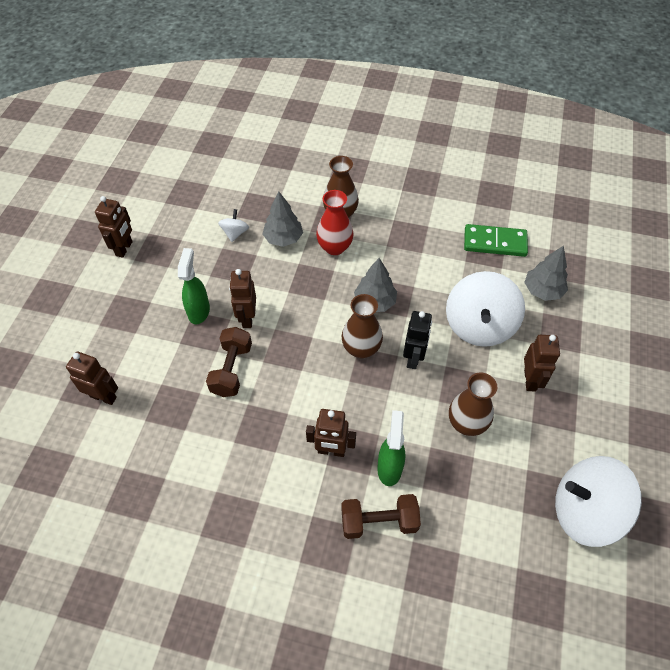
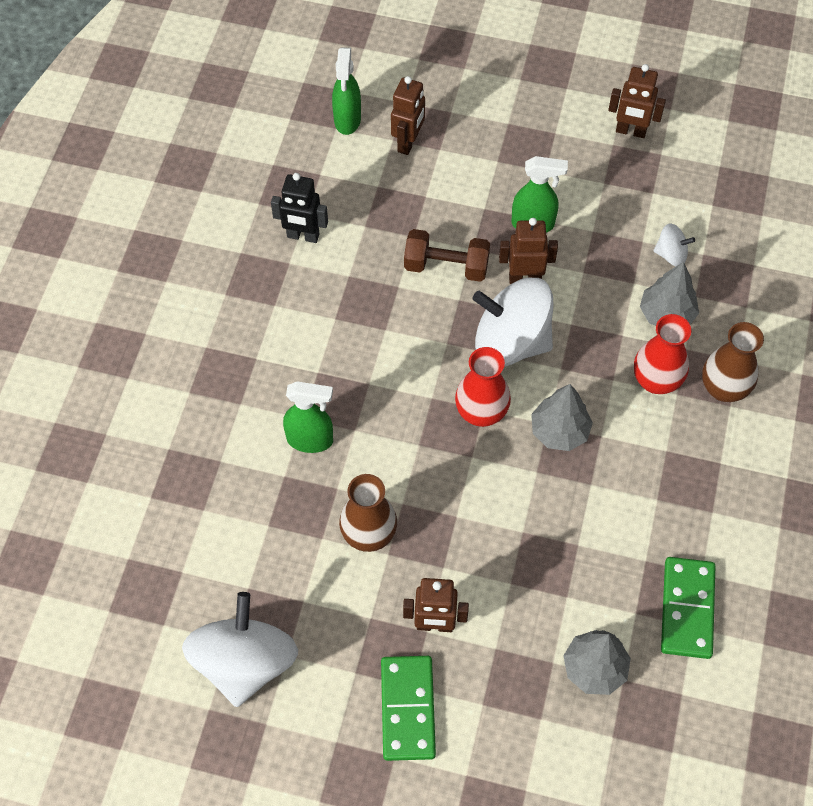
camera: 90 degrees right, 5 degrees up
brown robot [306,409,356,457] -> none
brown dumbbell [341,494,421,539] -> none
brown vase [342,294,383,358] -> red vase [455,347,511,427]
black robot [403,311,432,369] -> black robot moved to [271,173,328,243]
white spinning top [446,271,525,347] -> white spinning top moved to [473,277,553,367]
none -> green spray bottle [332,47,361,135]
none -> green domino [381,656,436,761]

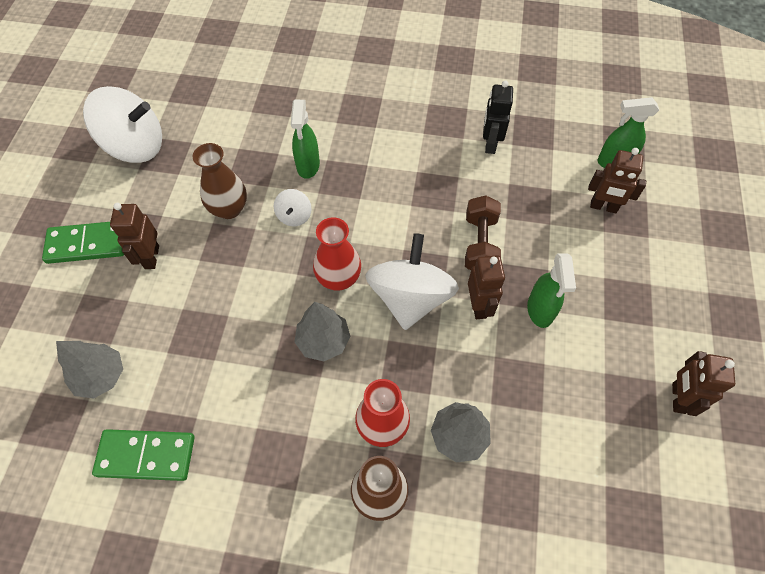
camera: 85 degrees right, 0 degrees up
white spinning top [654,224,695,266] -> white spinning top moved to [274,189,312,226]

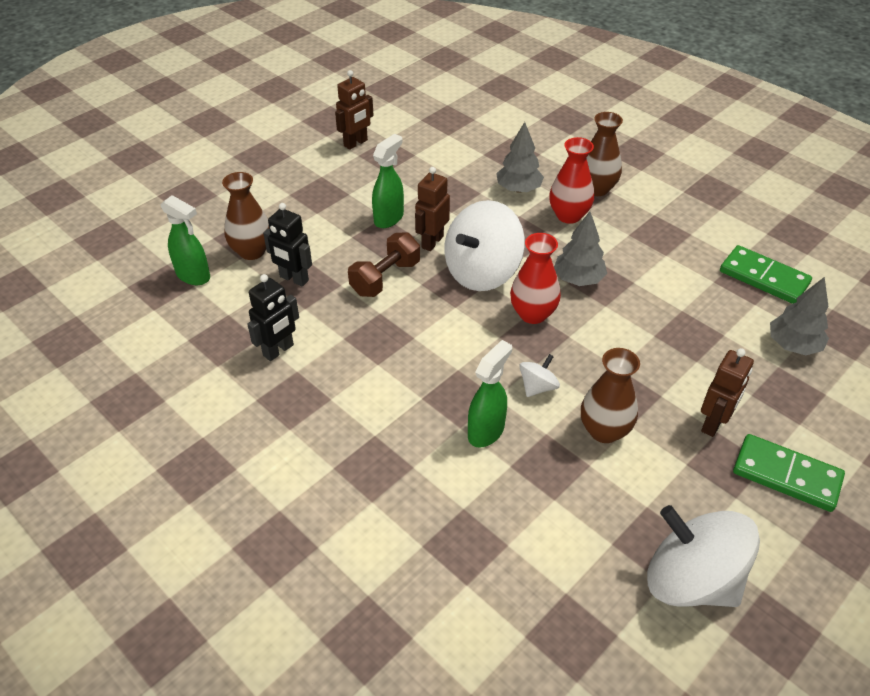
camera: 145 degrees left, 15 degrees down
brown robot [588,148,646,213] -> brown vase [222,172,269,260]
none -> black robot [263,203,312,287]

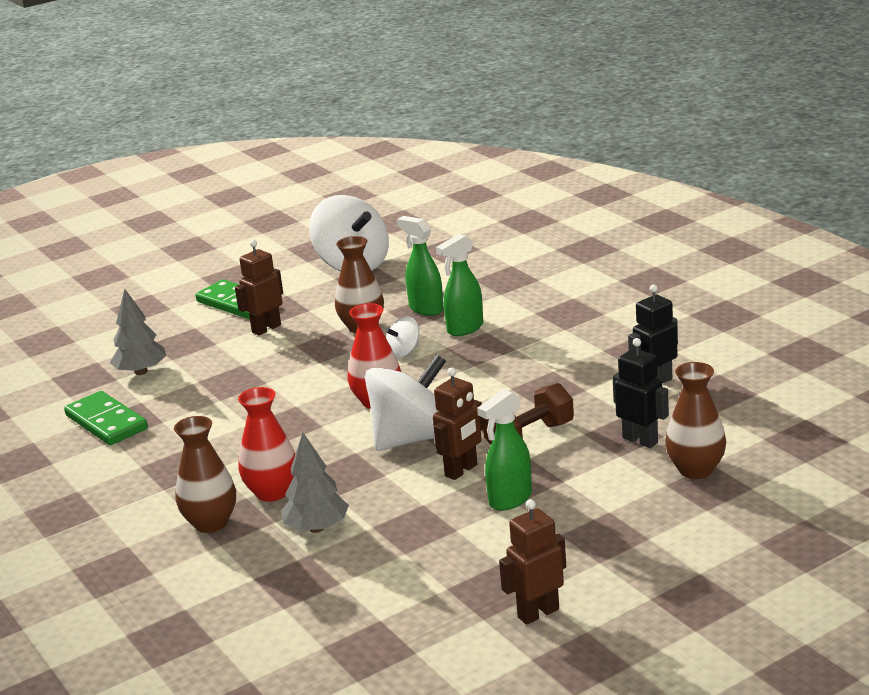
camera: 165 degrees left, 20 degrees down
green spray bottle [161,195,210,285] -> green spray bottle moved to [397,216,443,316]
grey tree [554,211,607,286] -> none

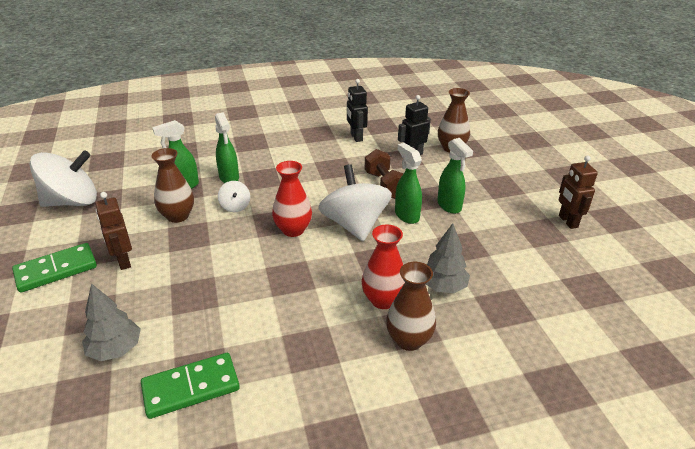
camera: 75 degrees left, 10 degrees up
brown robot [433,368,484,480] -> green spray bottle [395,143,422,224]

